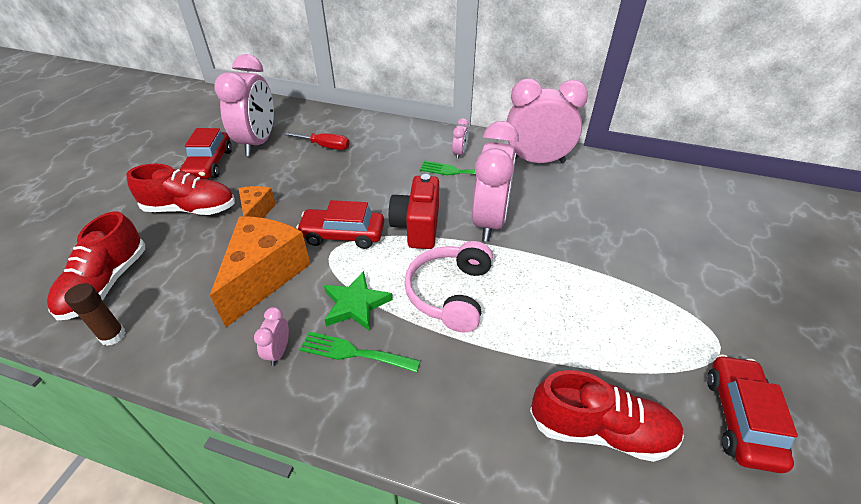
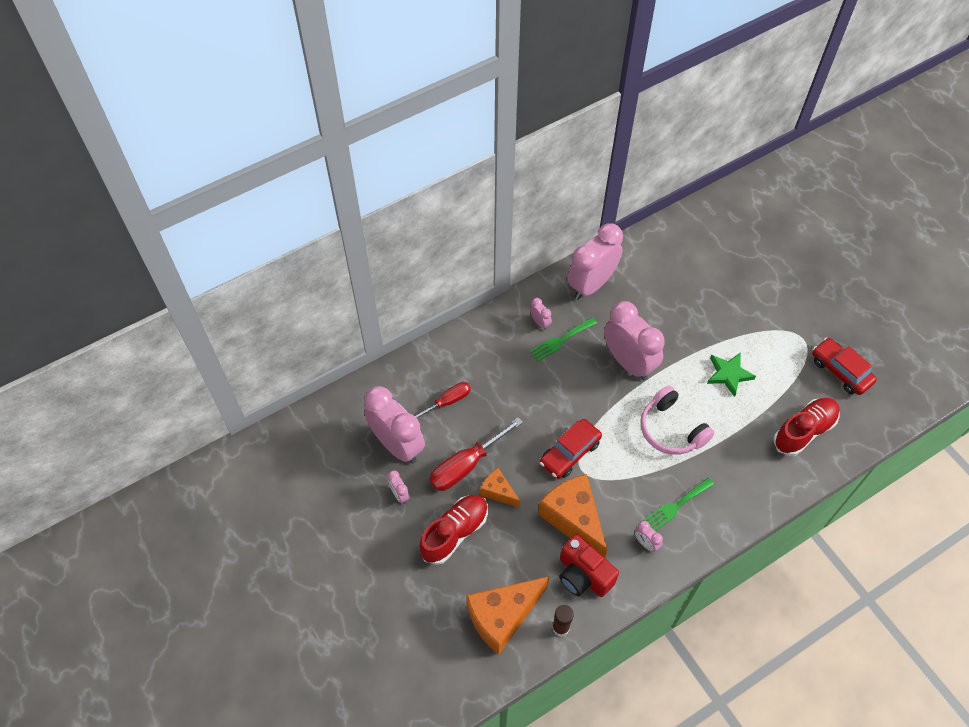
camera: 50 degrees left, 15 degrees up
red shoe [47,211,145,320] -> orange cheese [466,576,549,655]
red car [180,128,232,179] -> pink clock [388,470,410,504]
green star [324,271,393,331] -> green star moved to [707,352,756,397]
red camera [388,174,439,249] -> red camera moved to [559,534,619,597]
none -> red screwdriver [429,417,523,491]

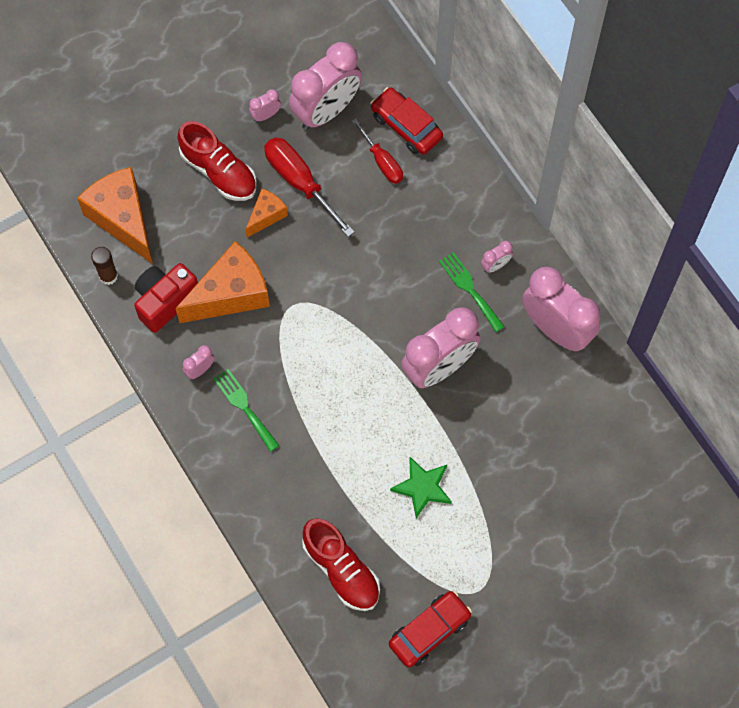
camera: 90 degrees right, 10 degrees up
red car [540,419,602,479] -> red car moved to [370,87,443,155]
pink headphones [640,386,715,455] -> none

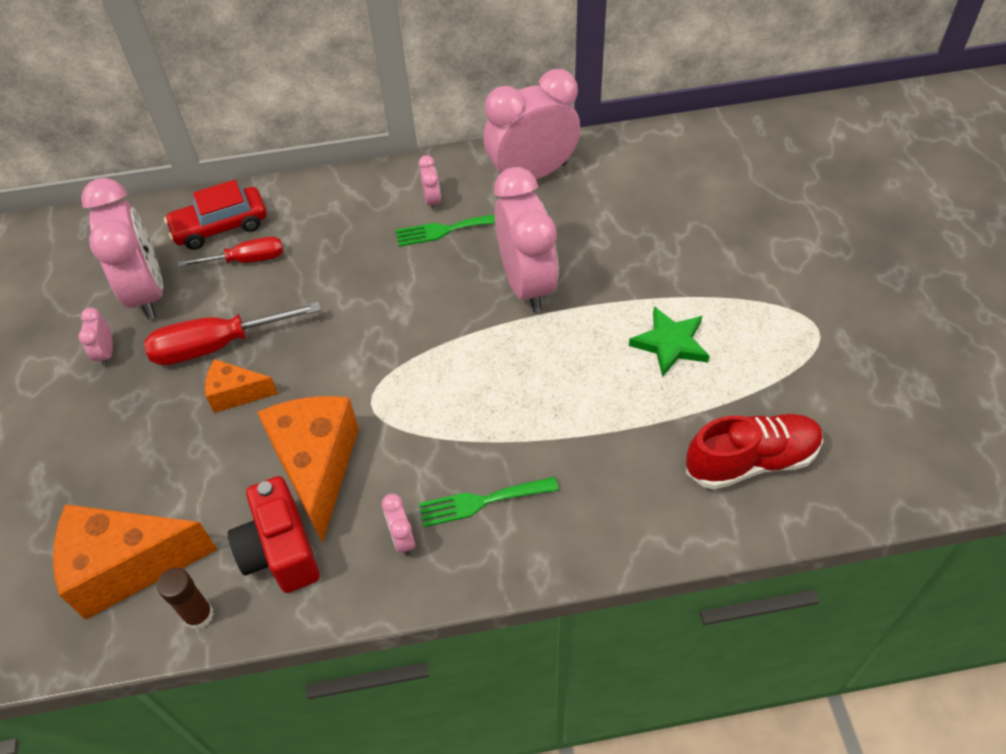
camera: 65 degrees left, 15 degrees down
red shoe [178,121,257,201] -> none
orange cheese [245,188,288,238] -> orange cheese turned 60 degrees counterclockwise [205,359,278,413]
red car [389,591,472,667] -> none

